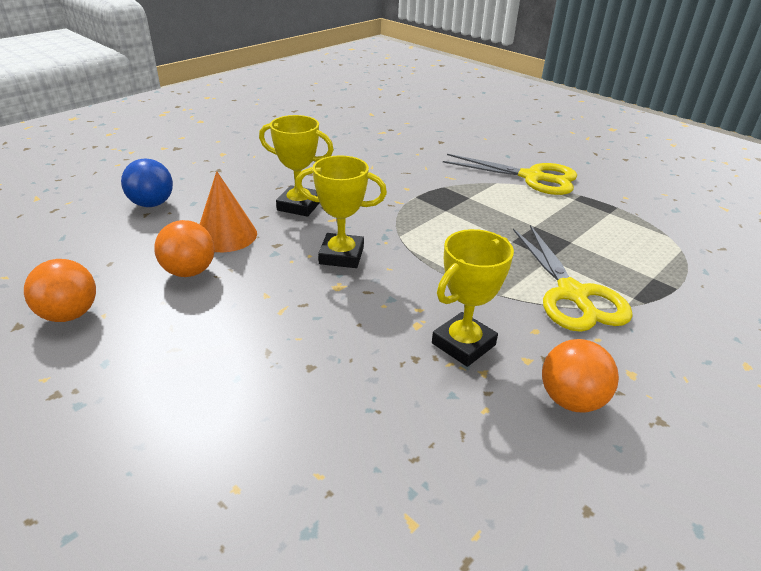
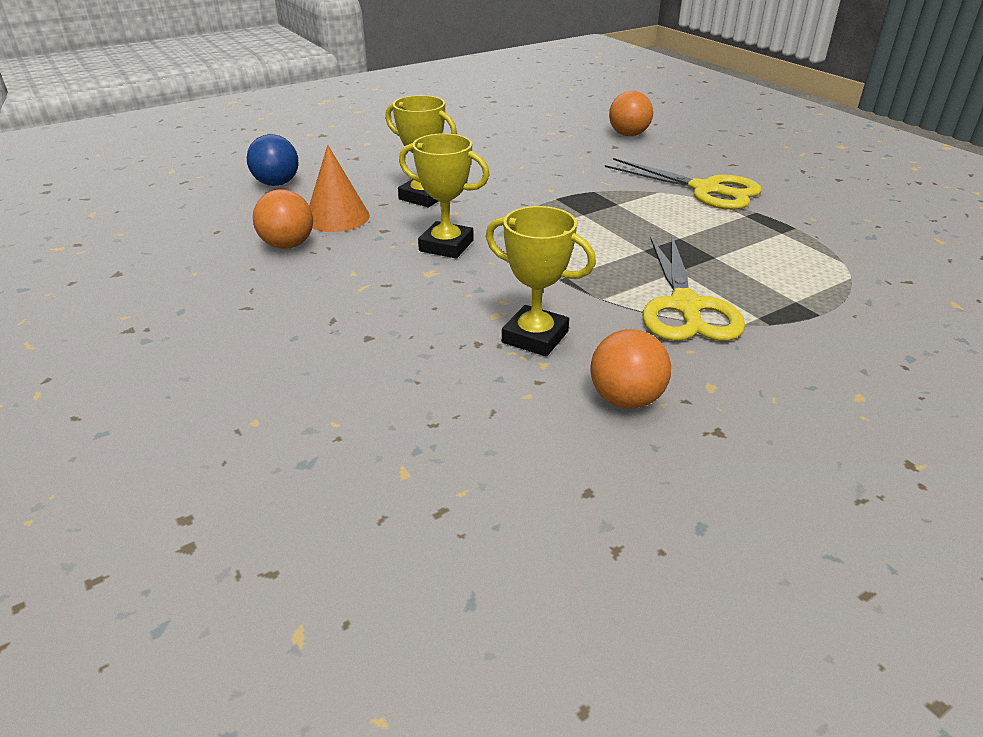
camera: 15 degrees right, 0 degrees up
orange ball [24,259,96,322] -> orange ball moved to [609,91,653,136]
yellow trophy [432,229,514,367] -> yellow trophy turned 60 degrees clockwise [486,206,596,357]

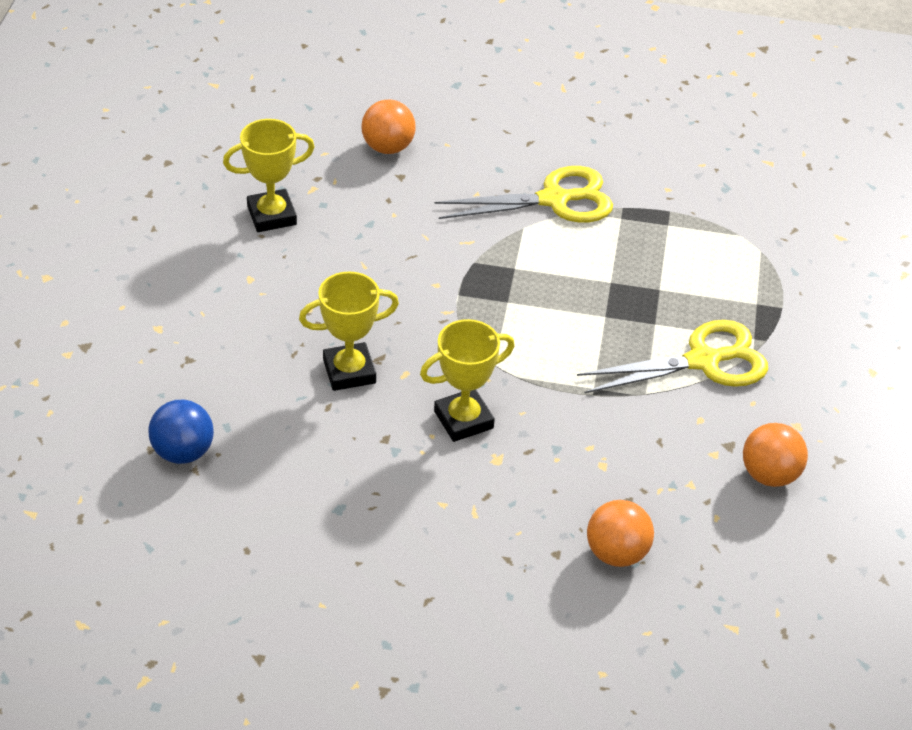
camera: 50 degrees left, 10 degrees up
orange ball [253,189,313,249] -> orange ball moved to [587,500,654,567]
orange cone [309,145,370,232] -> none
yellow trophy [486,206,596,357] -> yellow trophy moved to [223,119,315,232]
yellow scissors [643,236,745,341] -> yellow scissors turned 60 degrees counterclockwise [577,320,768,393]

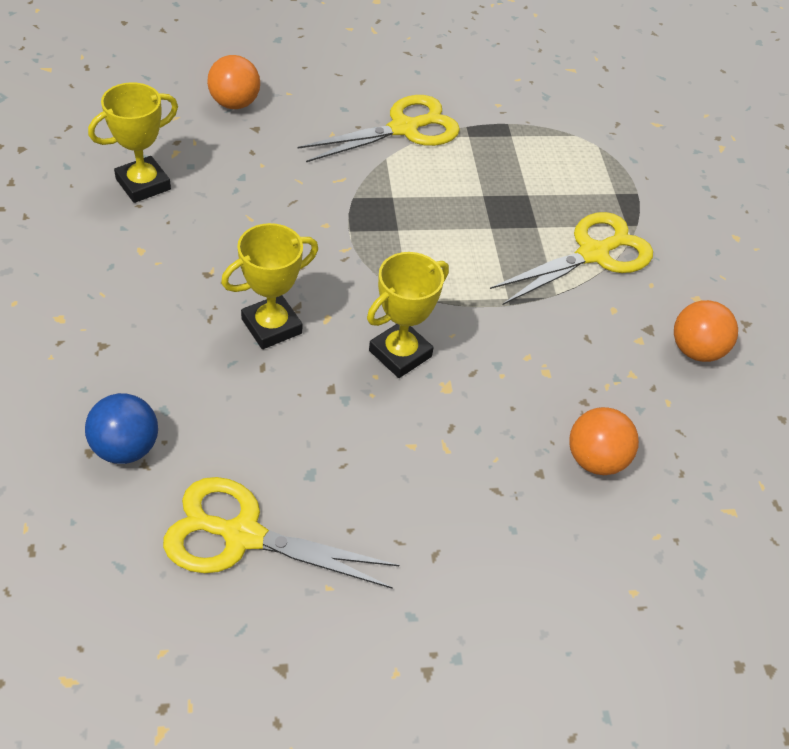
camera: 20 degrees left, 5 degrees up
none -> yellow scissors [163,477,399,589]

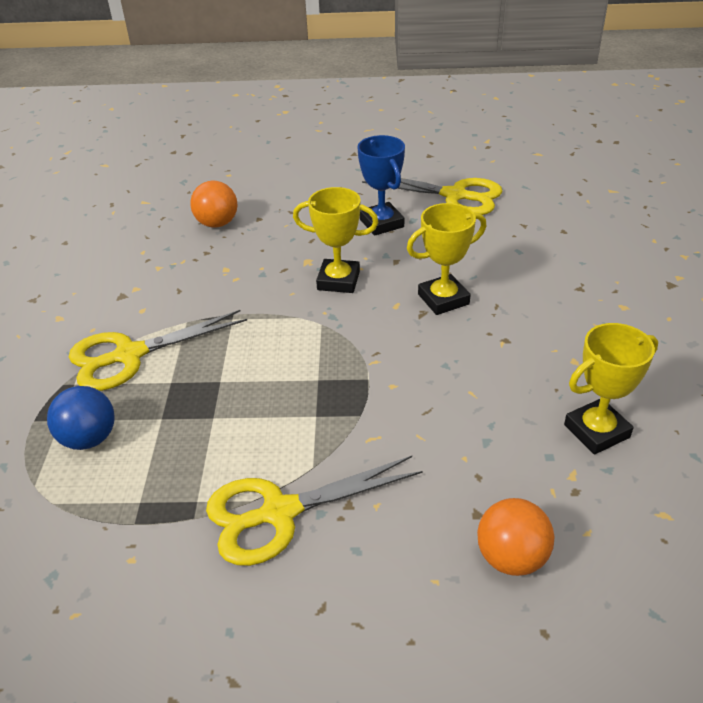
camera: 165 degrees left, 10 degrees down
blue ball [85,393,158,464] -> blue ball moved to [47,386,115,450]
yellow trophy [367,252,449,378] -> yellow trophy turned 45 degrees clockwise [293,187,379,293]
orange ball [674,300,738,362] -> none
none -> blue trophy [357,135,405,236]

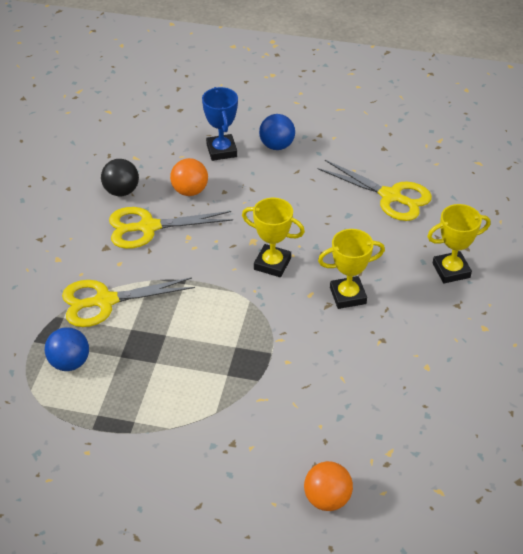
camera: 10 degrees right, 5 degrees up
yellow scissors [206,456,423,566] -> yellow scissors moved to [109,207,233,249]
blue trophy [357,135,405,236] -> blue trophy moved to [202,87,238,161]
yellow trophy [564,323,658,454] -> yellow trophy moved to [427,204,490,283]
none -> black ball [101,159,139,196]
none -> blue ball [259,114,295,150]

